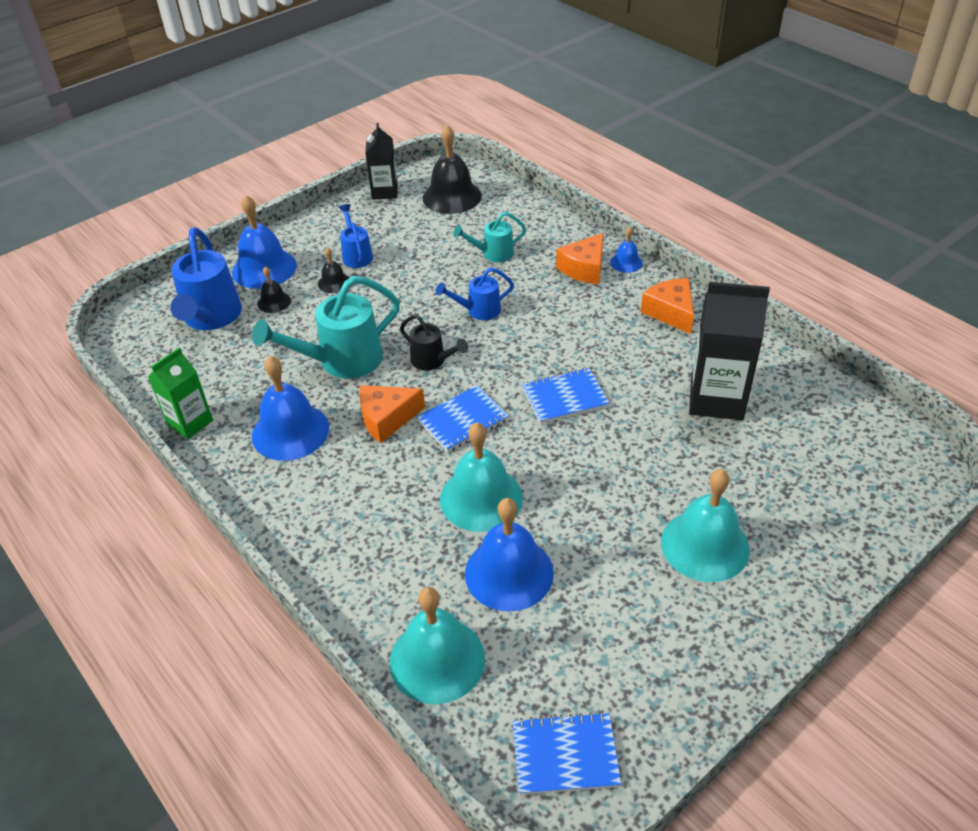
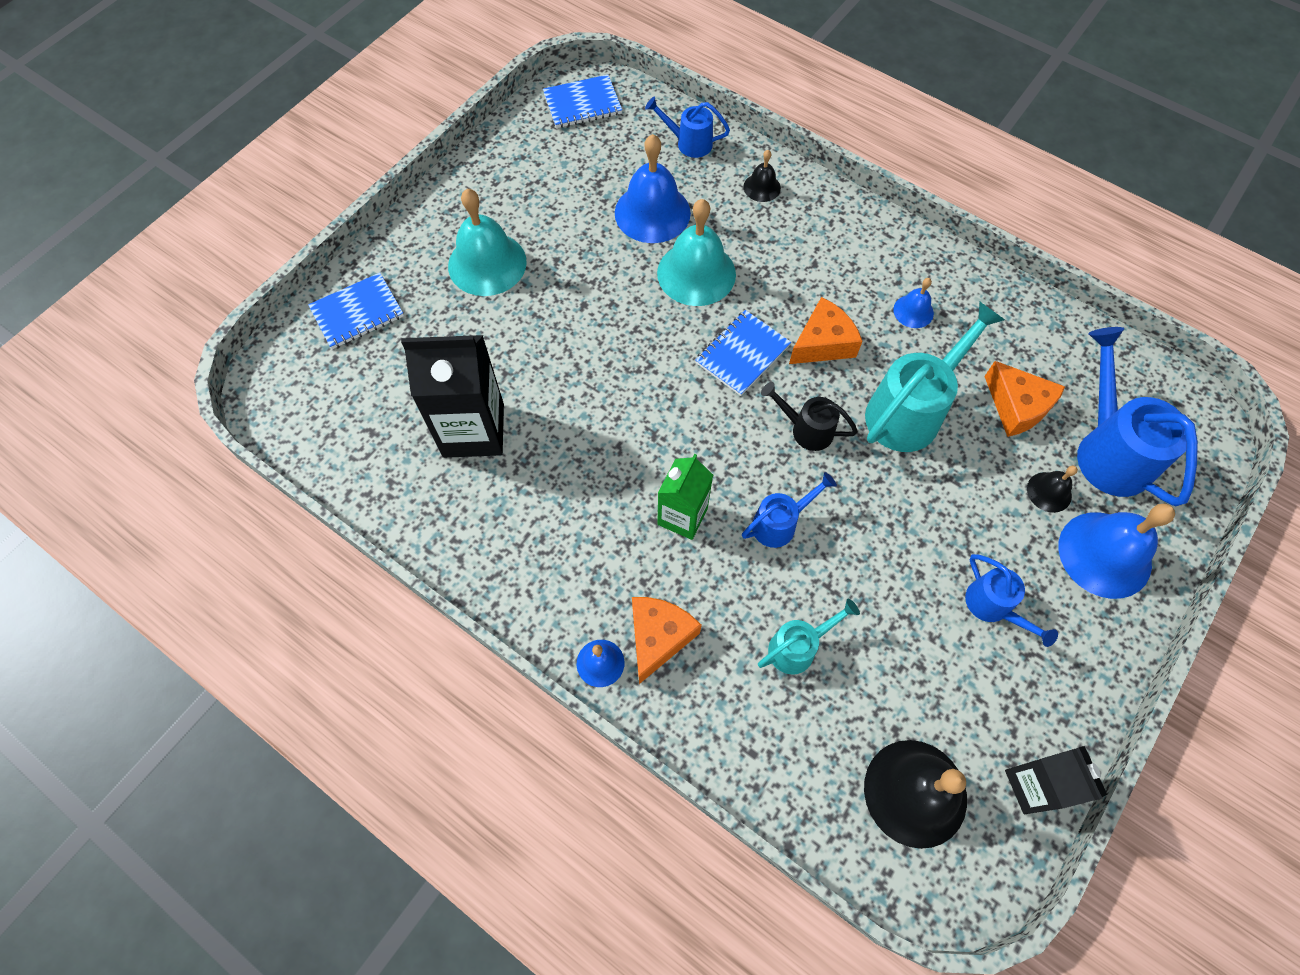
camera: 165 degrees right, 20 degrees up
green carton [148,348,213,439] -> green carton moved to [657,454,713,540]
blue bell [252,356,329,461] -> blue bell [893,278,934,328], size x0.50
black bell [318,247,349,293] -> black bell moved to [744,150,781,202]
turquoise bell [390,587,485,704] -> blue watering can [645,97,730,158]
blue notebook [522,368,609,424] -> blue notebook moved to [308,273,404,349]
orange cheese [641,278,694,334] -> orange cheese moved to [984,361,1065,437]

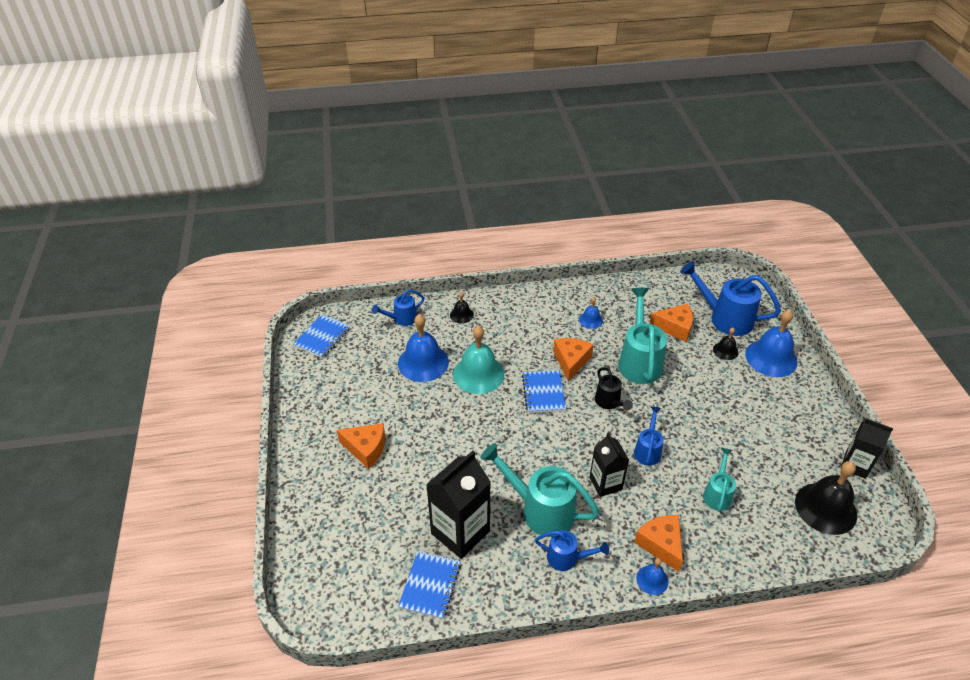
camera: 45 degrees left, 20 degrees down
blue notebook [308,273,404,349] -> blue notebook moved to [398,551,461,619]
turquoise bell [448,188,527,296] -> orange cheese [337,423,385,469]
green carton [657,454,713,540] -> black carton [590,433,629,497]
black watering can [761,382,858,451] -> black watering can turned 90 degrees counterclockwise [595,367,633,410]
blue watering can [965,554,1058,647] -> blue watering can moved to [535,530,609,571]
none -> turquoise watering can [480,443,599,537]

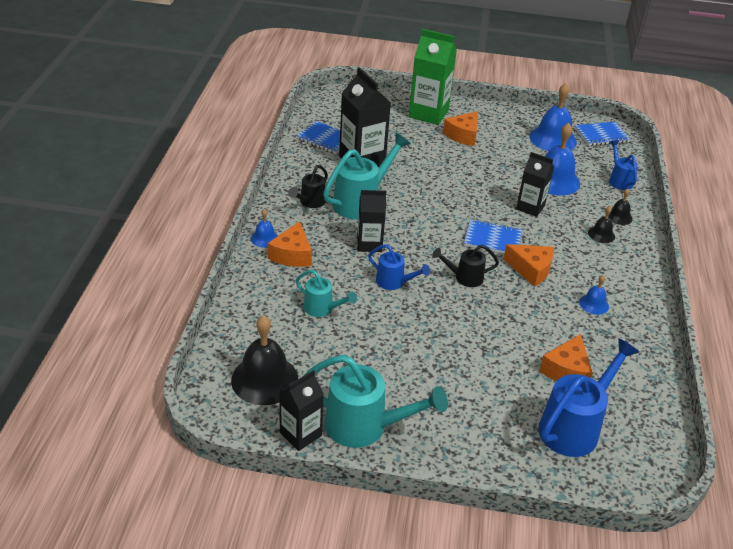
camera: 105 degrees right, 5 degrees down
blue notebook [293,314,350,358] -> blue notebook turned 60 degrees counterclockwise [575,122,630,146]
turquoise bell [453,326,505,394] -> black carton [516,152,554,217]
blue watering can [535,530,609,571] -> black watering can [288,165,328,208]
turquoise watering can [618,288,667,384] -> turquoise watering can moved to [305,355,448,448]
orange cheese [634,515,683,572] -> orange cheese turned 105 degrees clockwise [268,221,312,267]
black bell [713,328,739,360] -> black bell moved to [588,206,615,243]
blue bell [745,309,798,377] -> blue bell moved to [529,83,577,151]
none -> green carton [409,29,457,125]

